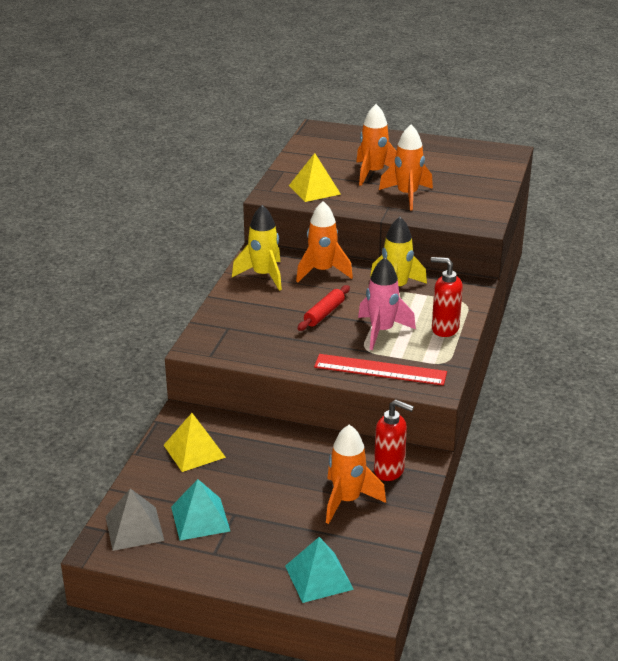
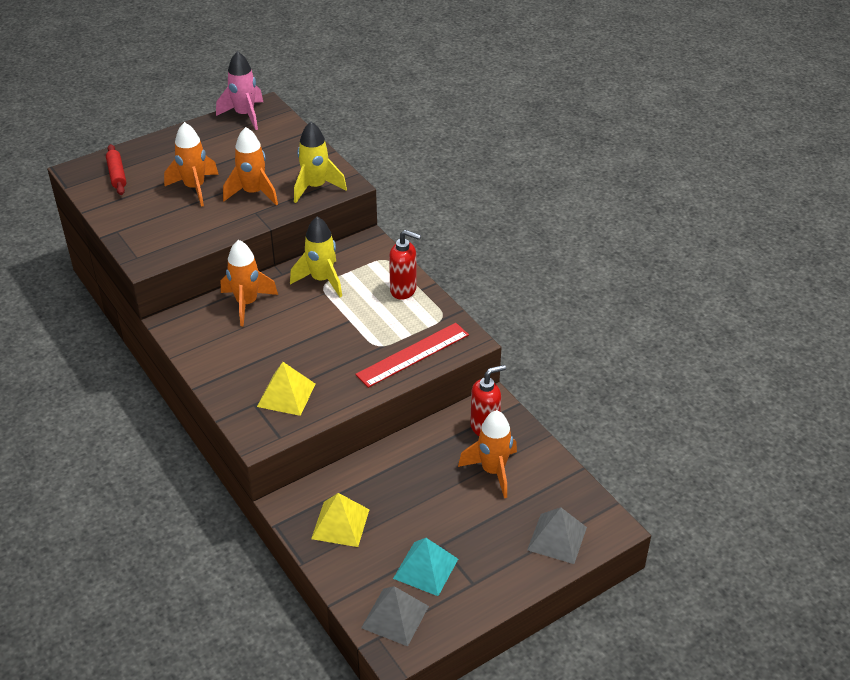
camera: 50 degrees left, 10 degrees up
yellow rocket [232,205,282,291] -> yellow rocket moved to [294,122,347,203]
turquoise pyramid [285,537,354,603] -> grey pyramid [527,507,587,564]
yellow pyramid [289,153,341,202] -> yellow pyramid moved to [257,362,315,416]
red rolling pin [298,285,350,331] -> red rolling pin moved to [106,144,126,195]
pink rocket [358,257,416,350] -> pink rocket moved to [216,51,263,130]
red soap dispenser [431,257,463,337] -> red soap dispenser turned 135 degrees counterclockwise [389,230,421,300]

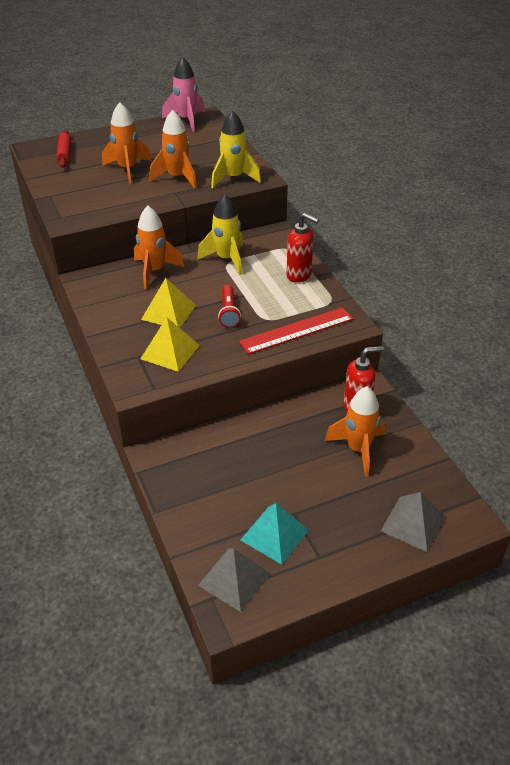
camera: 10 degrees right, 0 degrees up
yellow pyramid [311,493,370,547] -> yellow pyramid moved to [141,278,196,328]
none -> red flashlight [218,285,241,328]

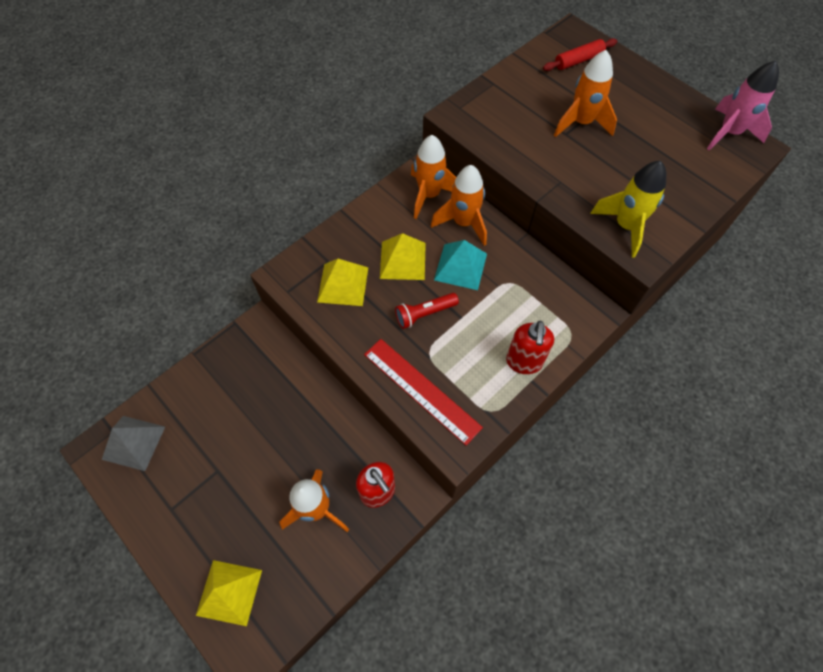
camera: 70 degrees right, 20 degrees up
orange rocket [149,110,197,189] -> orange rocket moved to [411,135,456,219]
yellow rocket [197,194,243,275] -> none
turquoise pyramid [240,503,309,565] -> turquoise pyramid moved to [434,240,487,290]
grey pyramid [381,492,445,552] -> yellow pyramid [196,560,262,626]

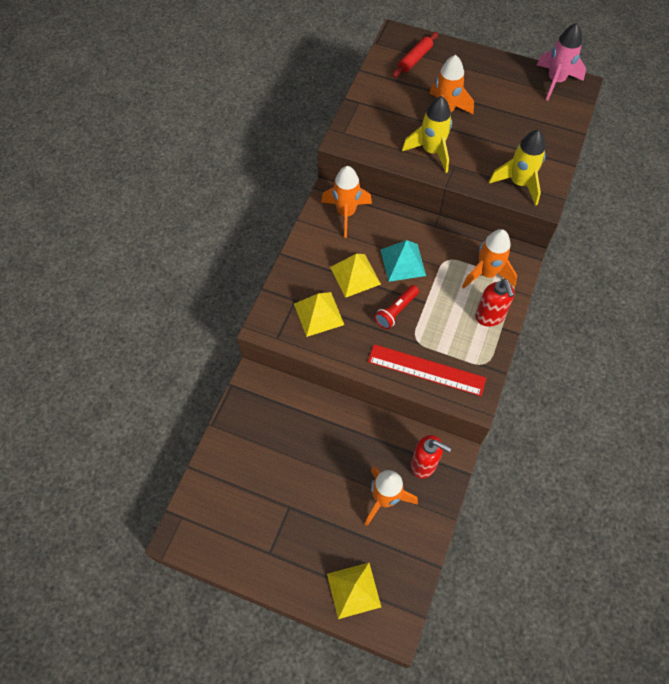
camera: 25 degrees left, 0 degrees up
grey pyramid [102,416,165,471] -> none
orange rocket [431,165,487,246] -> orange rocket moved to [462,229,517,289]
none -> yellow rocket [402,96,452,173]

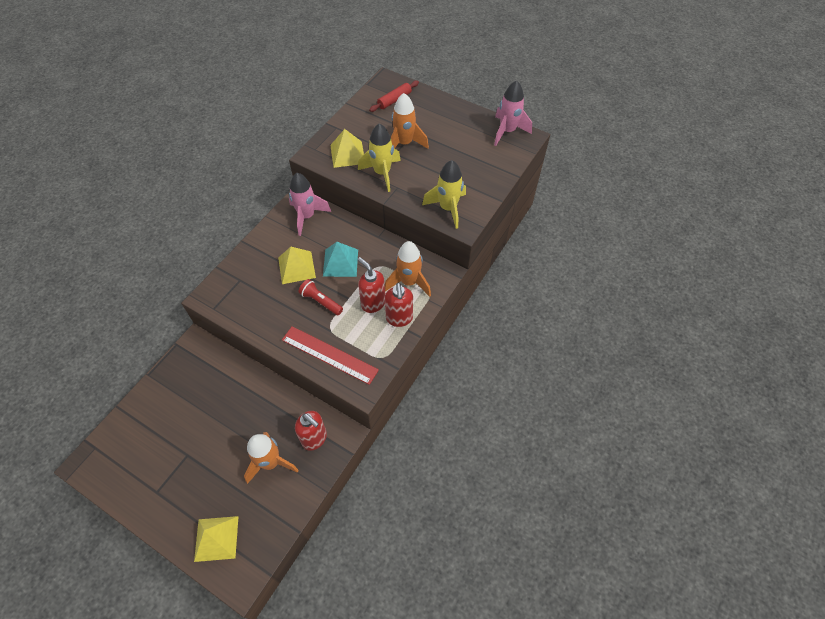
camera: 10 degrees right, 5 degrees down
yellow pyramid [294,292,344,337] -> yellow pyramid moved to [330,129,364,168]
orange rocket [321,166,372,238] -> pink rocket [289,173,331,236]
red flashlight [375,285,419,329] -> red flashlight turned 75 degrees clockwise [299,279,343,315]
none -> red soap dispenser [358,257,385,313]

